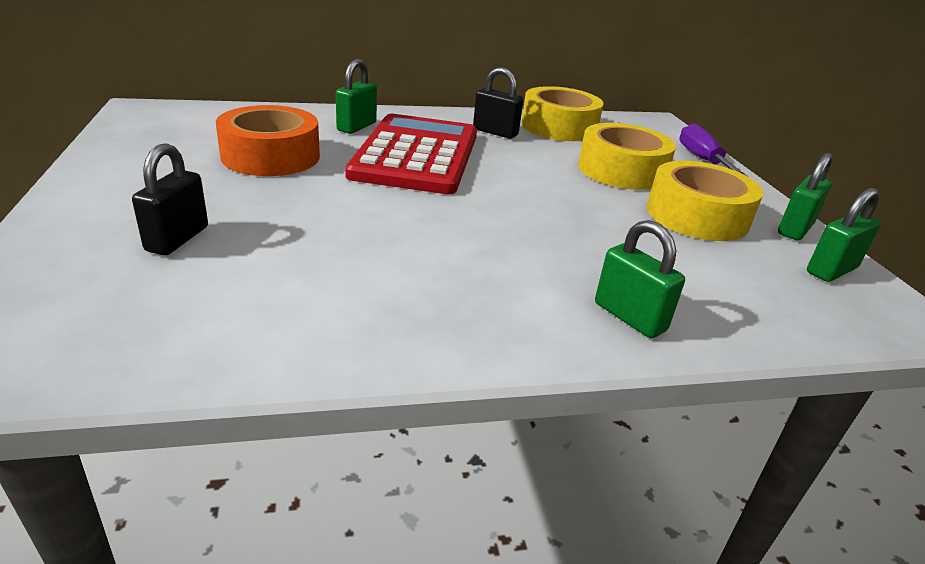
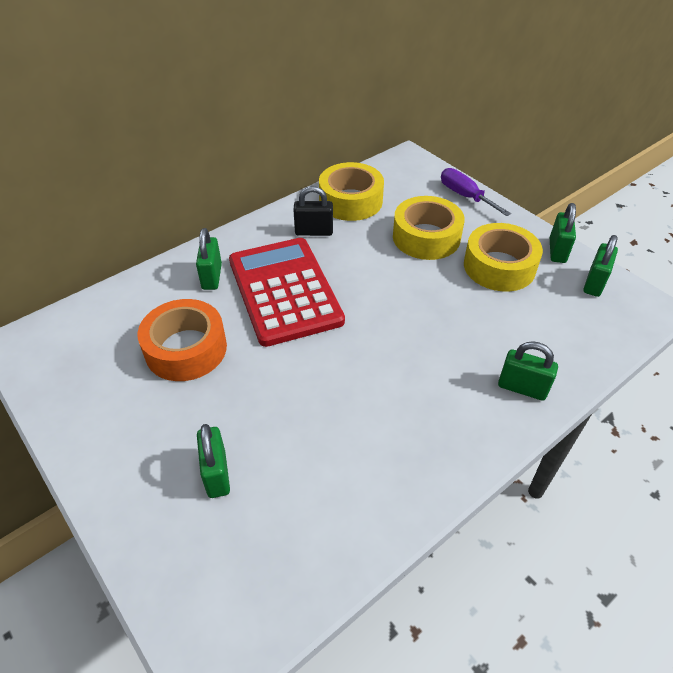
camera: 25 degrees left, 15 degrees up
black padlock [132,143,208,256] -> green padlock [197,424,230,498]

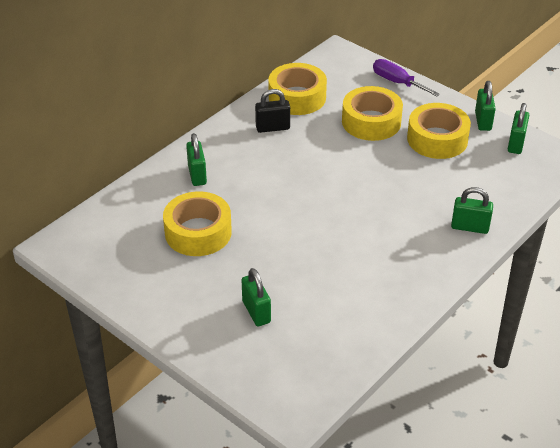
camera: 10 degrees left, 5 degrees down
orange tape [138,299,227,381] -> yellow tape [163,191,232,256]
red calculator [229,238,345,347] -> none

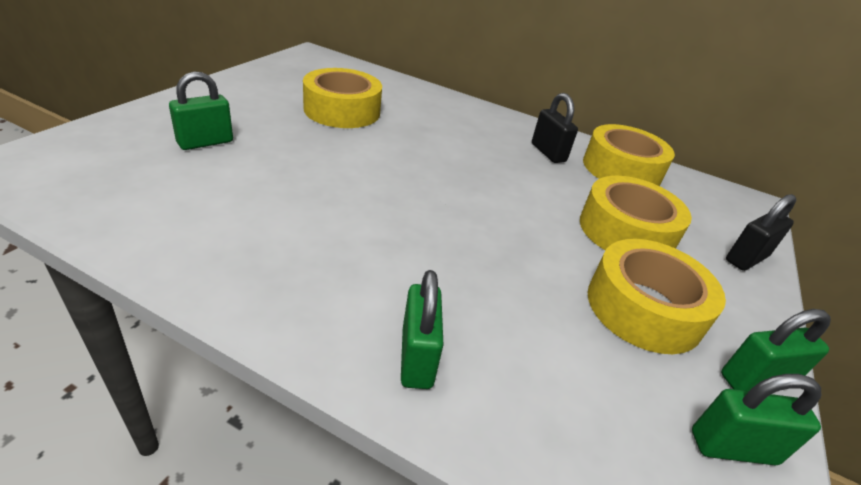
camera: 70 degrees right, 5 degrees down
green padlock [186,133,207,186] -> none
purple screwdriver [373,59,440,97] -> black padlock [726,194,796,271]

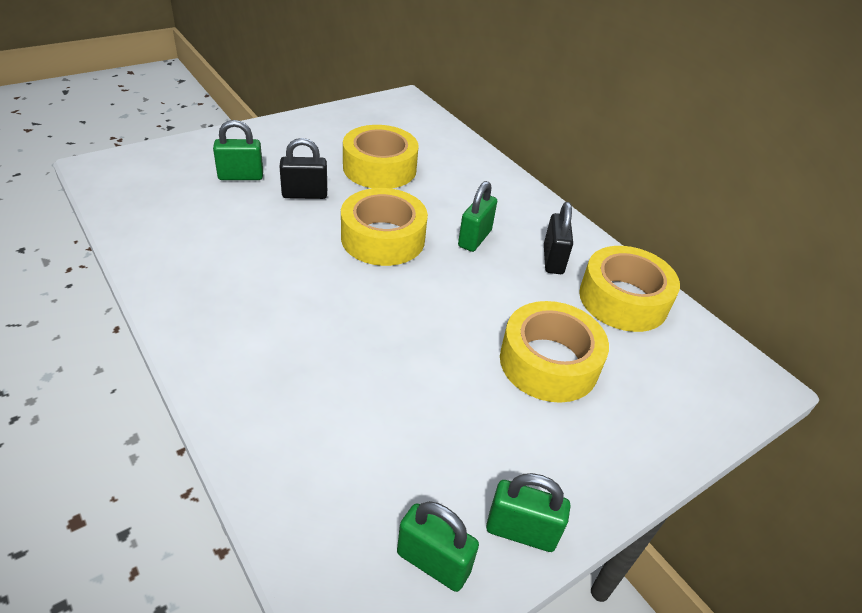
camera: 30 degrees right, 5 degrees up
green padlock [401,270,444,389] -> green padlock moved to [458,181,497,252]
yellow tape [588,239,726,354] -> yellow tape moved to [341,188,428,266]
black padlock [726,194,796,271] -> black padlock moved to [279,138,327,199]

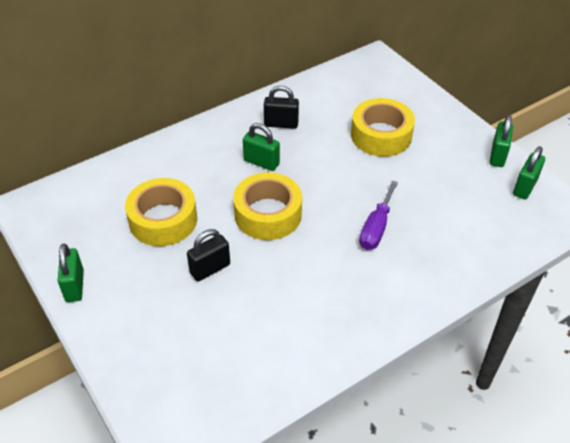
camera: 85 degrees left, 5 degrees up
green padlock [213,120,263,180] -> green padlock moved to [58,244,84,302]
black padlock [279,138,327,199] -> black padlock turned 60 degrees clockwise [187,229,230,282]
yellow tape [579,246,680,332] -> none
none -> purple screwdriver [359,180,398,250]

